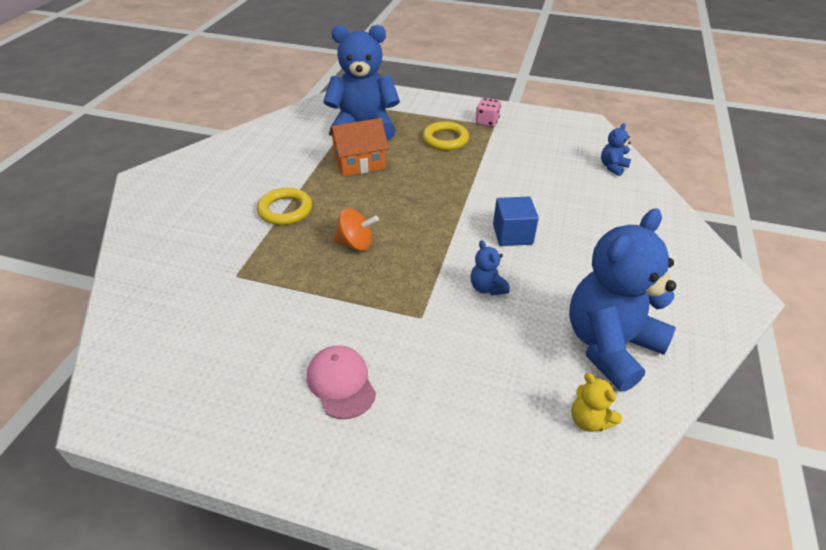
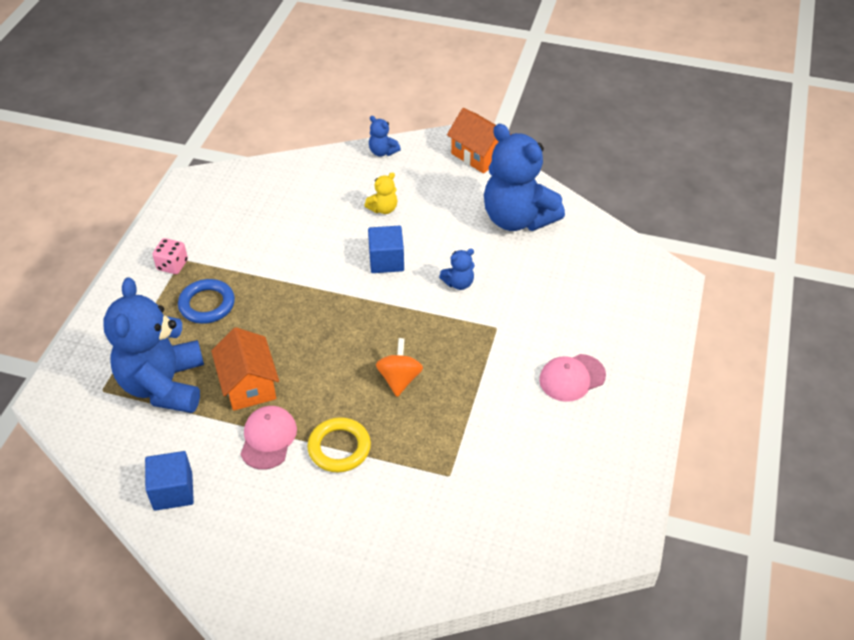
camera: 90 degrees left, 5 degrees up
yellow ring [423,121,469,150] -> blue ring [178,279,235,324]
yellow teddy bear [571,373,622,432] -> yellow teddy bear moved to [364,172,397,214]
blue teddy bear [601,123,631,176] -> blue teddy bear moved to [369,116,401,157]
none -> blue cube [145,451,194,511]
none -> pink cap [240,406,297,470]
none -> orange house [447,108,511,174]

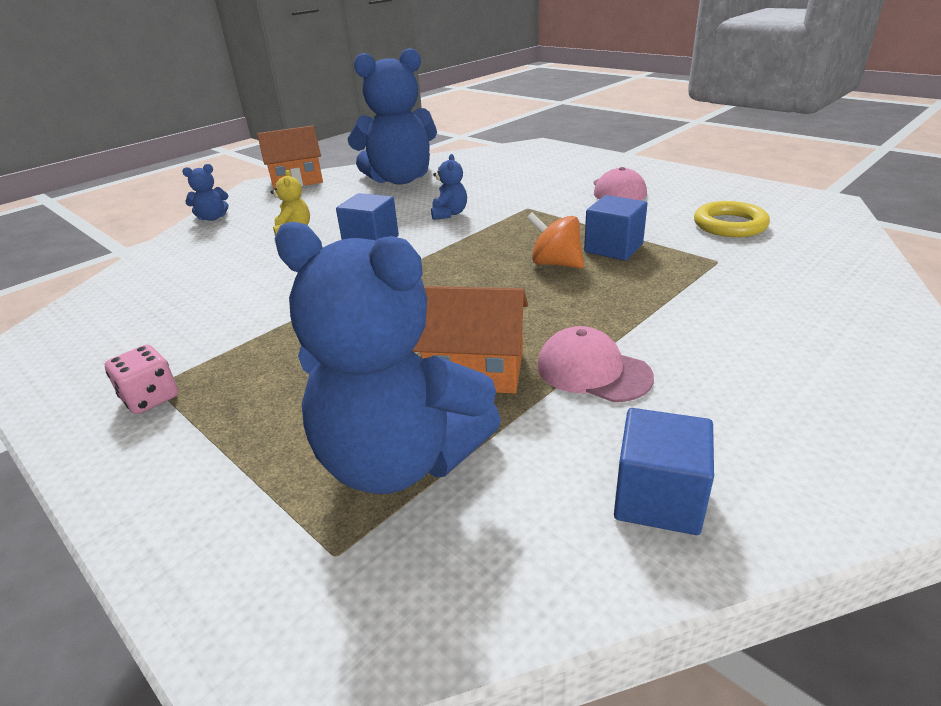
camera: 60 degrees left, 15 degrees down
blue ring [178,279,235,324] -> none
yellow ring [307,417,371,472] -> yellow ring moved to [694,201,770,237]
none -> blue cube [584,195,647,261]

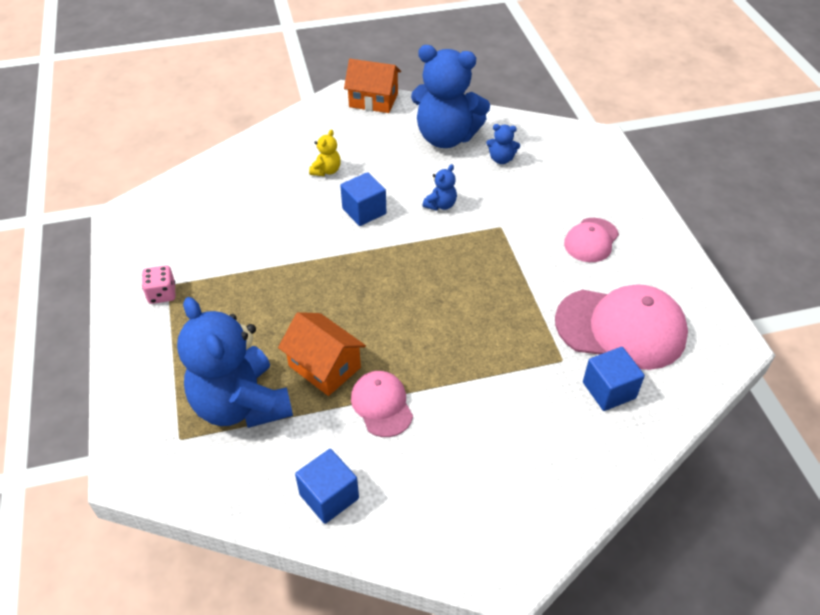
camera: 30 degrees right, 15 degrees up
blue teddy bear [182,164,228,221] -> blue teddy bear moved to [486,124,520,164]
orange spinning top [527,212,584,268] -> none
blue cube [584,195,647,261] -> blue cube moved to [583,347,645,411]
yellow ring [694,201,770,237] -> pink cap [555,284,688,370]

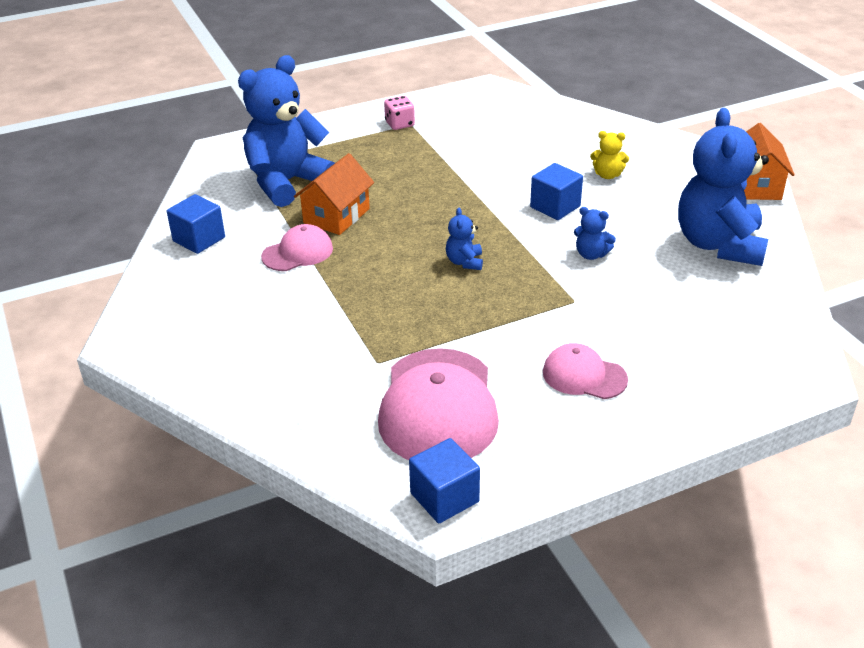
camera: 80 degrees right, 10 degrees down
blue teddy bear [486,124,520,164] -> blue teddy bear moved to [446,208,483,270]
blue cube [583,347,645,411] -> blue cube moved to [409,438,480,523]

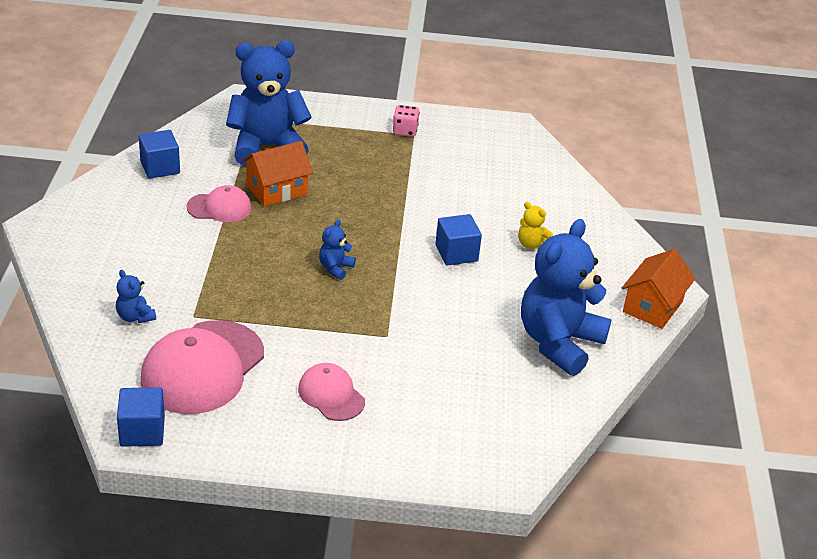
camera: 25 degrees right, 0 degrees up
blue teddy bear [574,207,616,260] -> blue teddy bear moved to [116,270,156,323]

